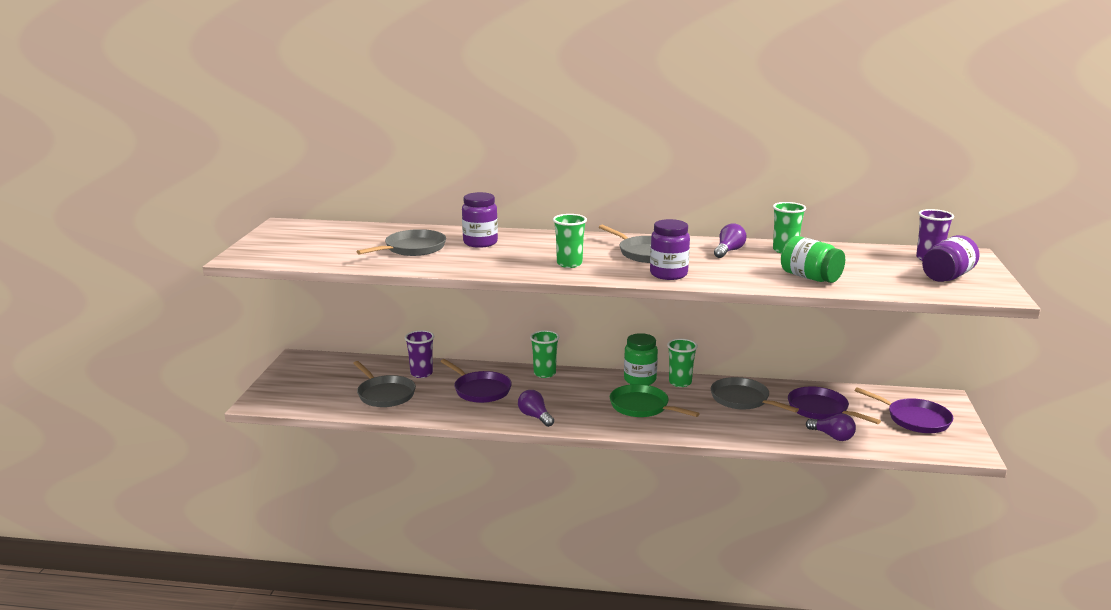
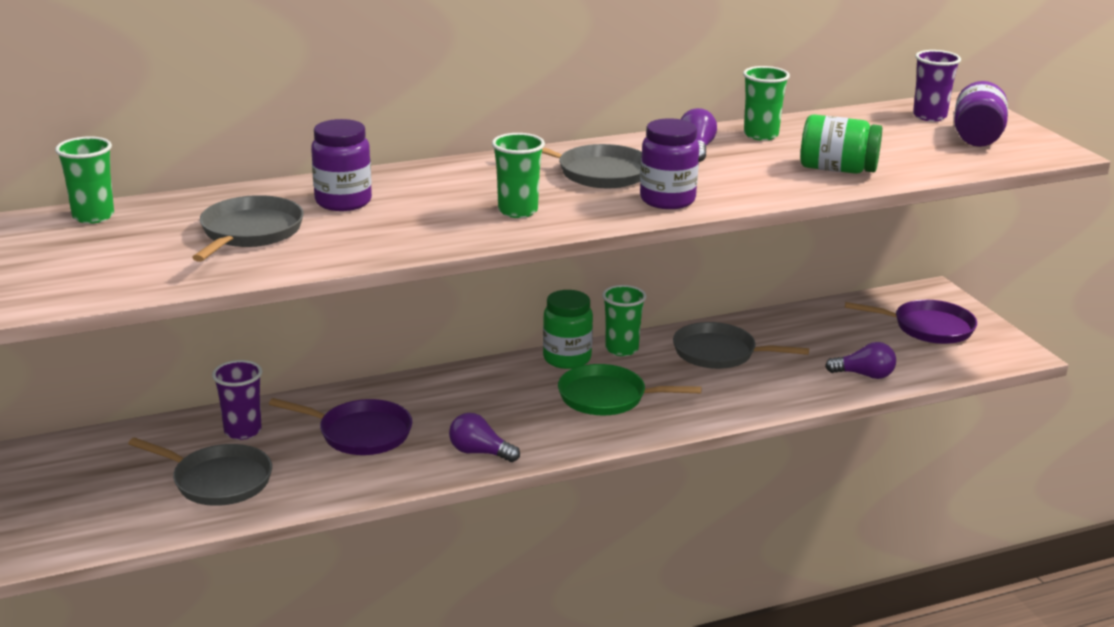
camera: 30 degrees left, 5 degrees up
green cup [530,330,559,378] -> green cup moved to [55,136,114,224]
purple pan [788,387,881,424] -> none

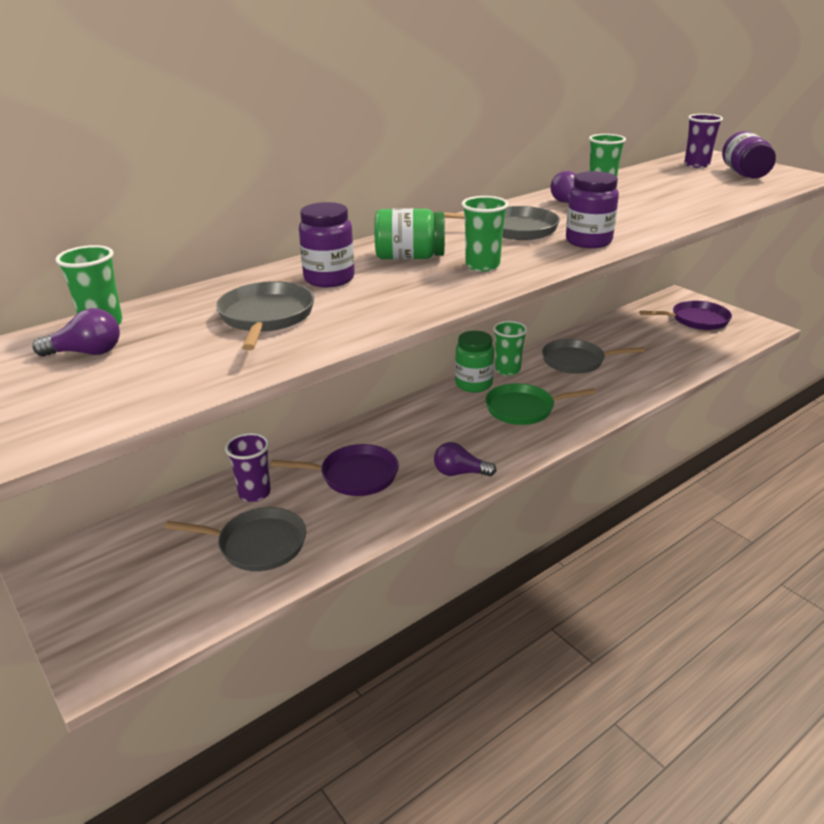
camera: 15 degrees left, 5 degrees up
green jar [800,115,882,174] -> green jar moved to [374,208,445,260]
purple light bulb [825,342,896,379] -> purple light bulb moved to [33,308,120,357]

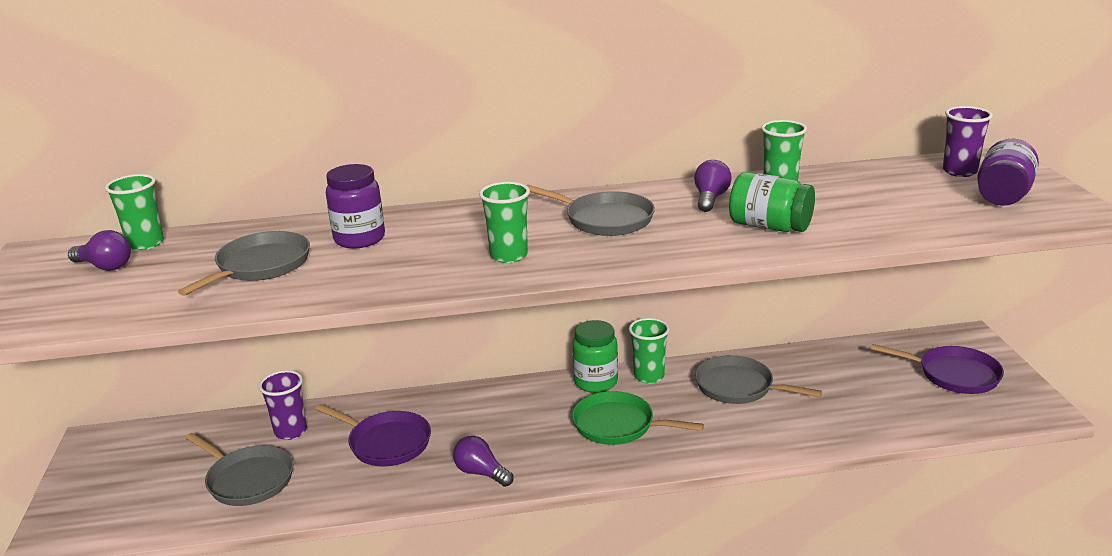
camera: 30 degrees right, 5 degrees down
green jar [374,208,445,260] -> green jar moved to [729,172,815,232]
purple jar [566,171,619,248] -> none

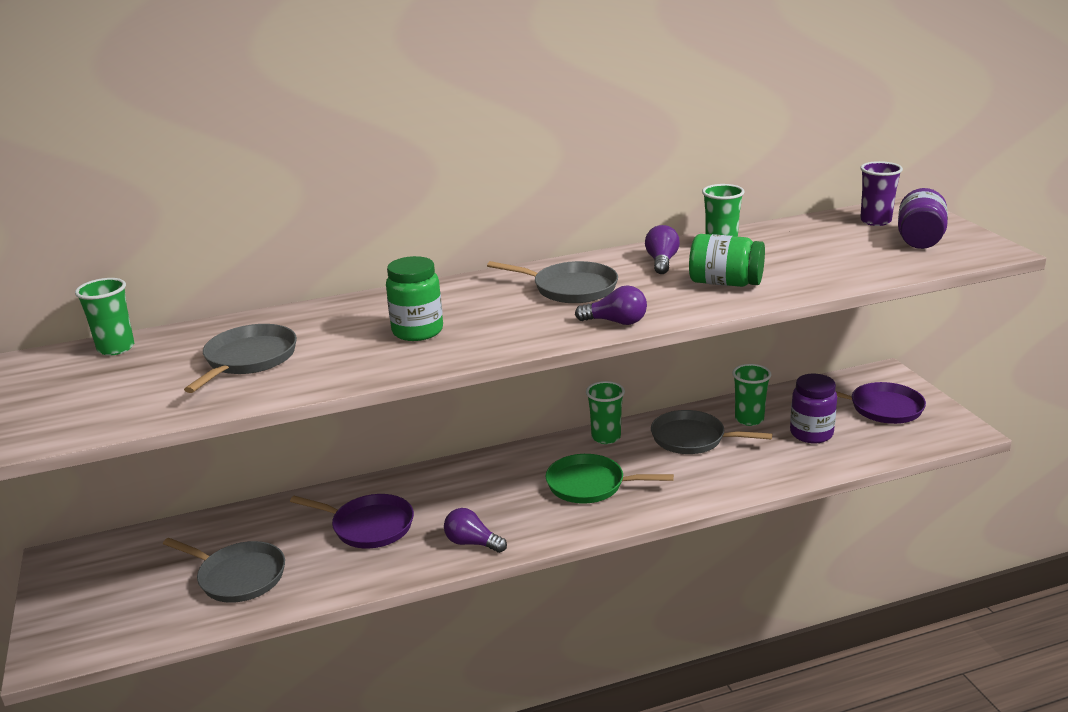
camera: 10 degrees left, 0 degrees up
purple light bulb [68,230,131,271] -> purple light bulb moved to [575,285,647,325]
purple cup [259,370,307,440] -> none
purple jar [326,164,385,248] -> purple jar moved to [790,374,837,444]
green cup [479,182,530,263] -> green cup moved to [732,364,771,426]
green jar [572,320,618,393] -> green jar moved to [386,256,443,341]

